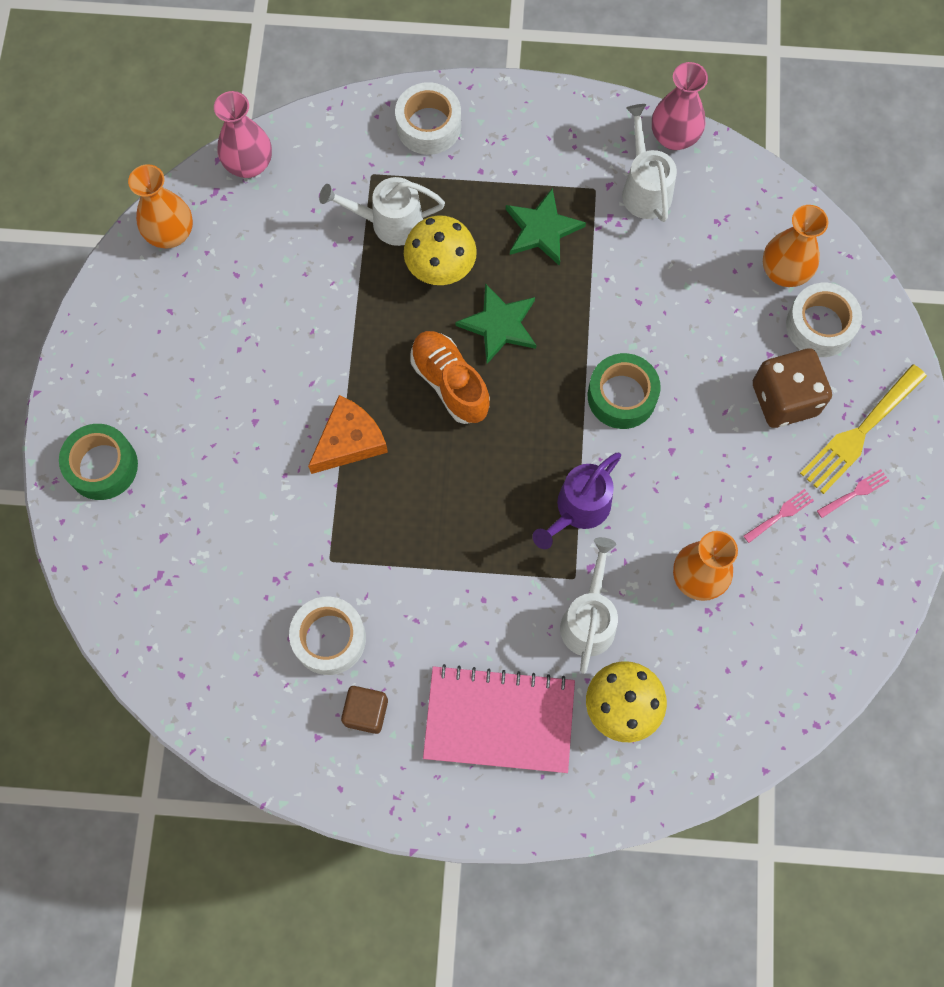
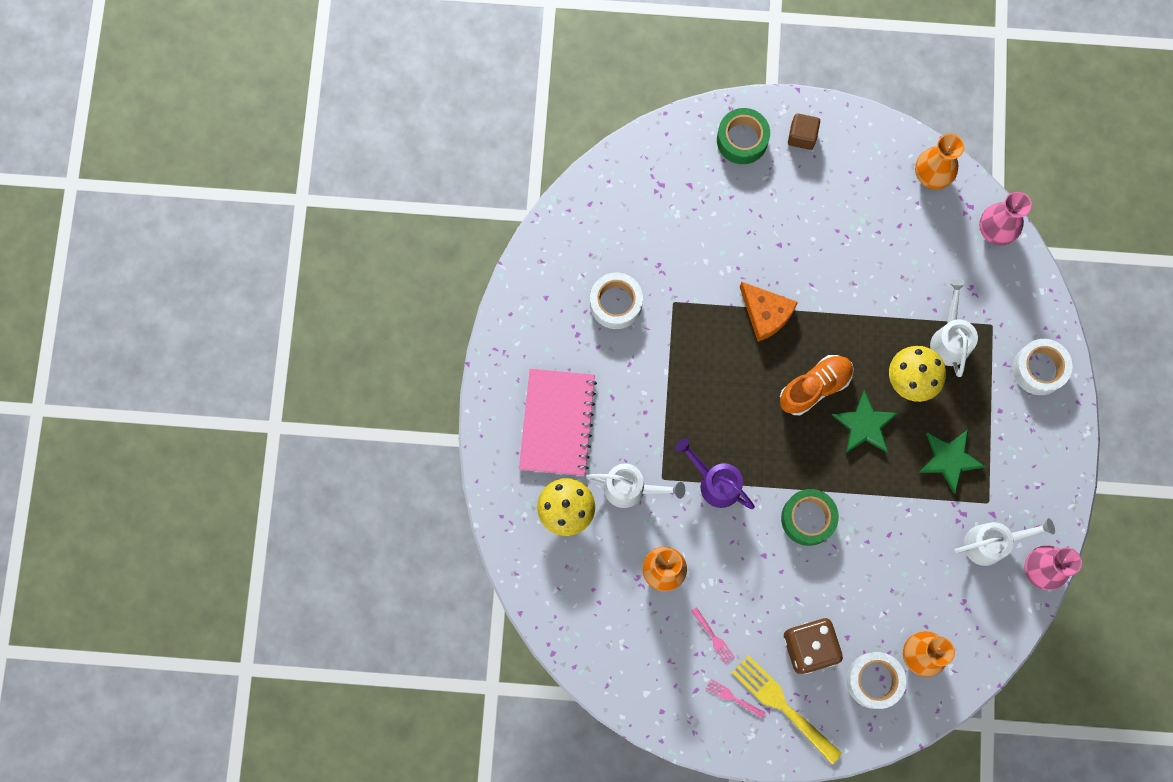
camera: 90 degrees right, 5 degrees up
brown cube [341,686,388,734] -> brown cube moved to [788,114,820,150]
pink fork [817,469,889,518] -> pink fork turned 150 degrees clockwise [706,679,766,718]

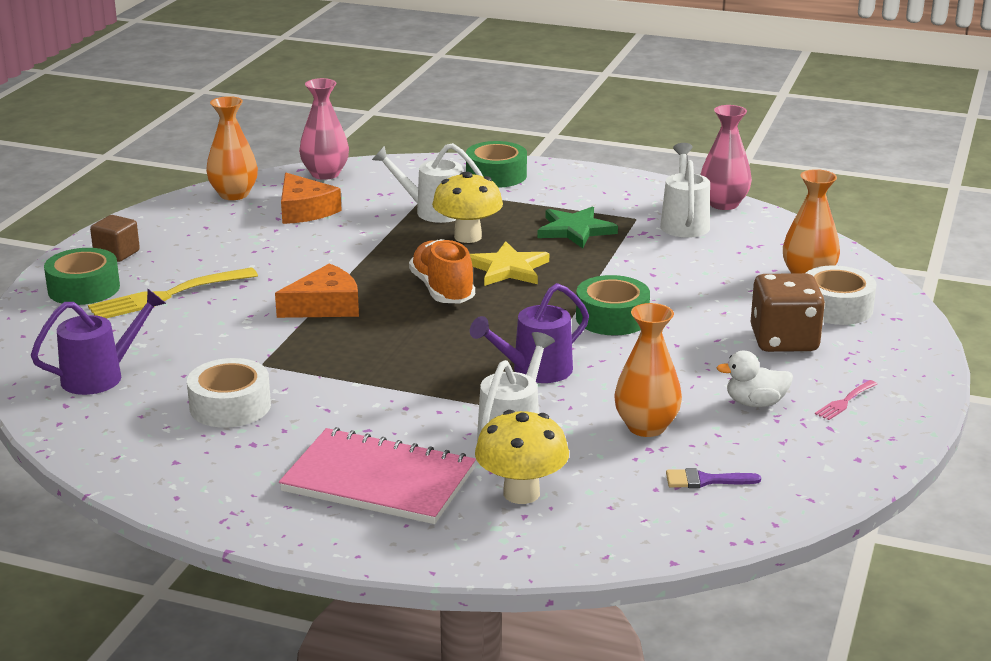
camera: 75 degrees left, 50 degrees down
pink fork [691,607,735,664] -> white duck [716,351,793,407]
yellow fork [731,655,842,764] -> yellow fork moved to [88,267,258,318]
green star [832,390,898,453] -> yellow star [470,241,549,286]
white tape [1013,339,1073,395] -> green tape [466,141,527,188]
none -> purple watering can [31,289,166,395]
none -> orange cheese [281,173,342,224]
none -> purple brush [666,468,761,488]

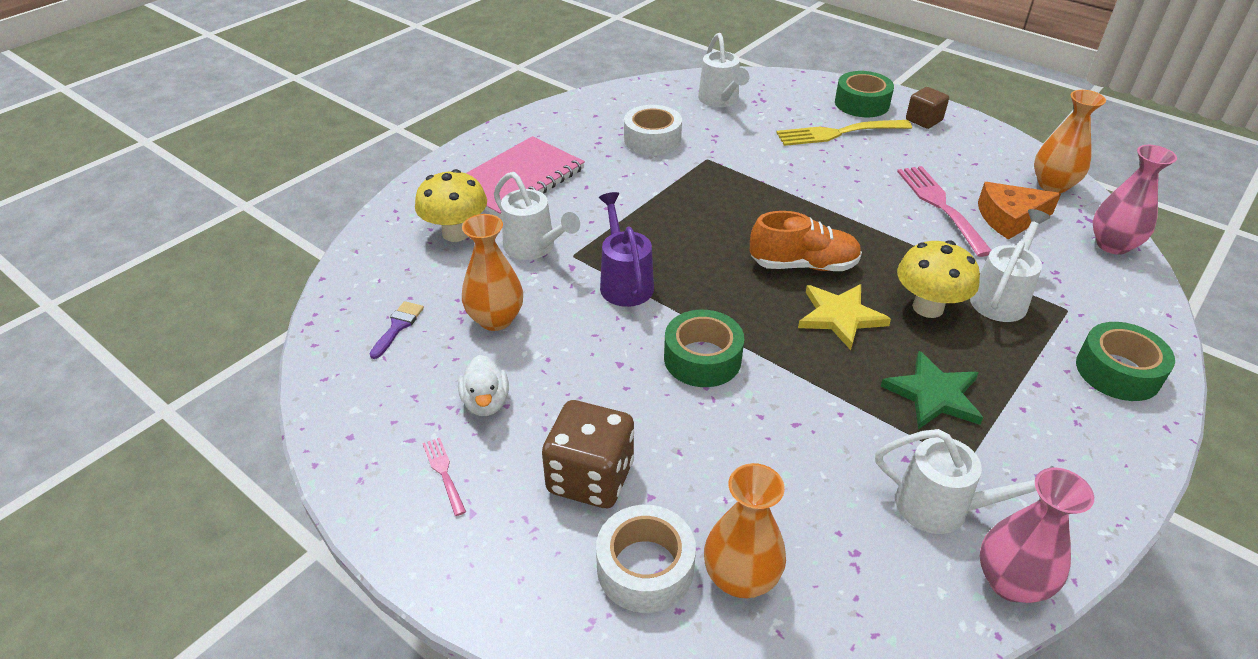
camera: 110 degrees right, 15 degrees up
purple watering can [31,289,166,395] -> white watering can [698,33,749,107]
yellow fork [88,267,258,318] -> yellow fork turned 90 degrees counterclockwise [776,120,912,146]
orange cheese [275,263,359,318] -> none
white duck [716,351,793,407] -> white duck turned 150 degrees clockwise [458,355,509,416]
none -> pink fork [897,166,991,257]

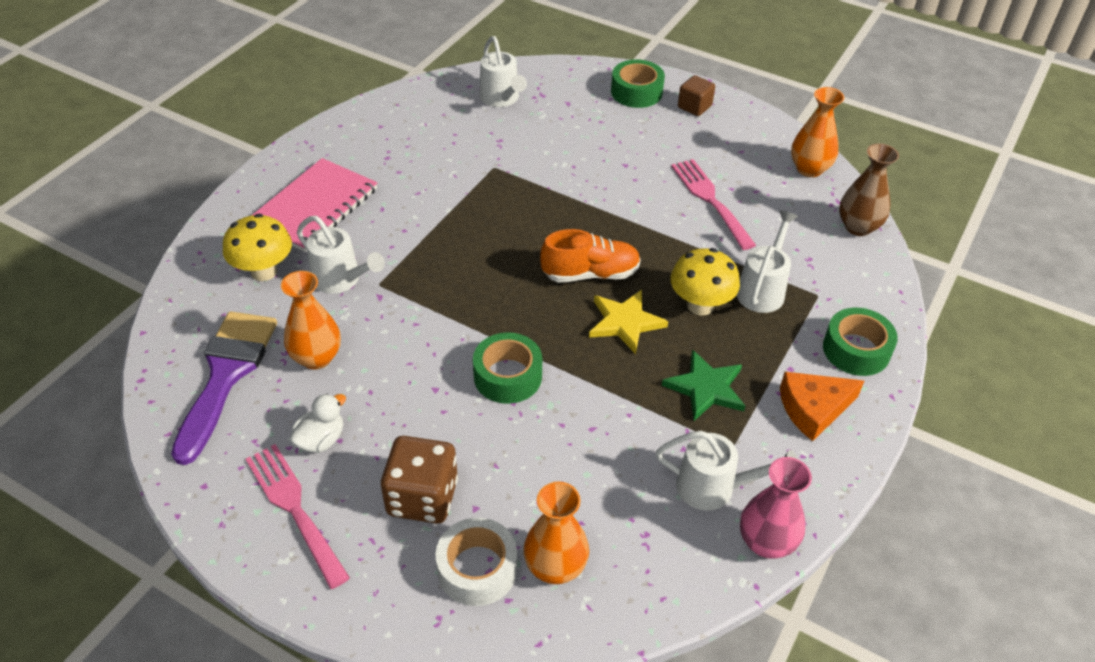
camera: 10 degrees left, 5 degrees up
purple brush [370,301,424,359] -> purple brush [171,311,277,465], size x2.50
pink fork [422,438,466,516] -> pink fork [246,444,350,589], size x2.10
white duck [458,355,509,416] -> white duck turned 120 degrees counterclockwise [290,394,346,453]
purple watering can [599,192,654,307] -> none
white tape [624,105,682,155] -> none
yellow fork [776,120,912,146] -> none
orange cheese [978,182,1061,240] -> orange cheese moved to [780,372,864,441]
pink vase [1093,145,1177,255] -> brown vase [839,143,899,236]

